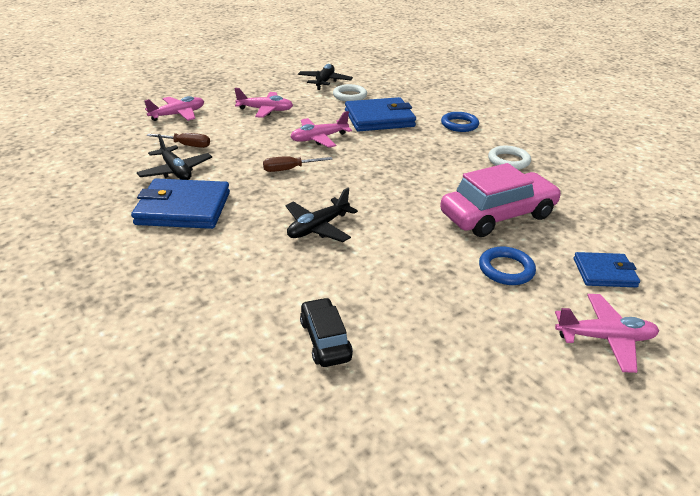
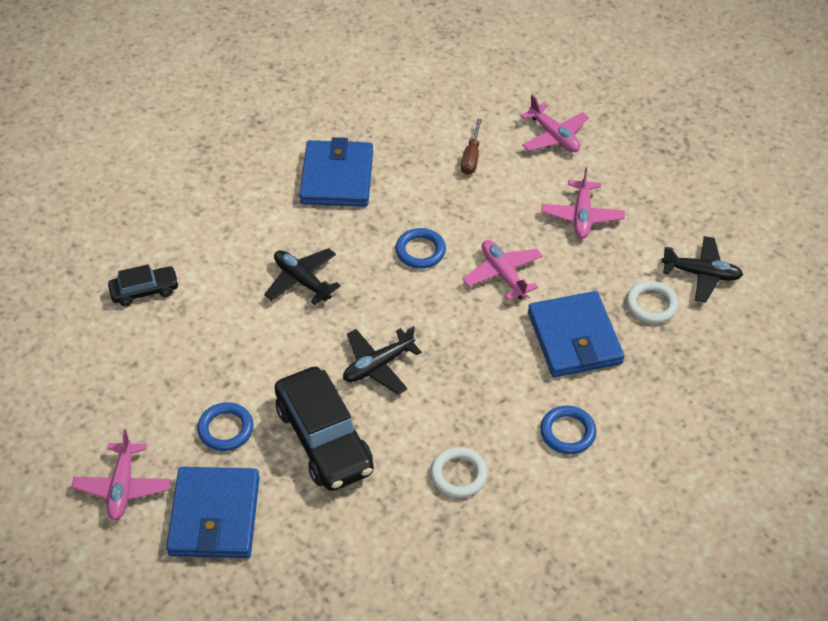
camera: 90 degrees right, 15 degrees up
black plane [137,134,212,180] -> black plane moved to [343,326,422,395]
brown screwdriver [263,156,333,172] -> blue ring [396,228,446,269]
pink car [440,163,562,237] -> black car [275,367,374,491]
blue wallet [574,252,640,287] -> blue wallet [166,467,260,558], size x1.75

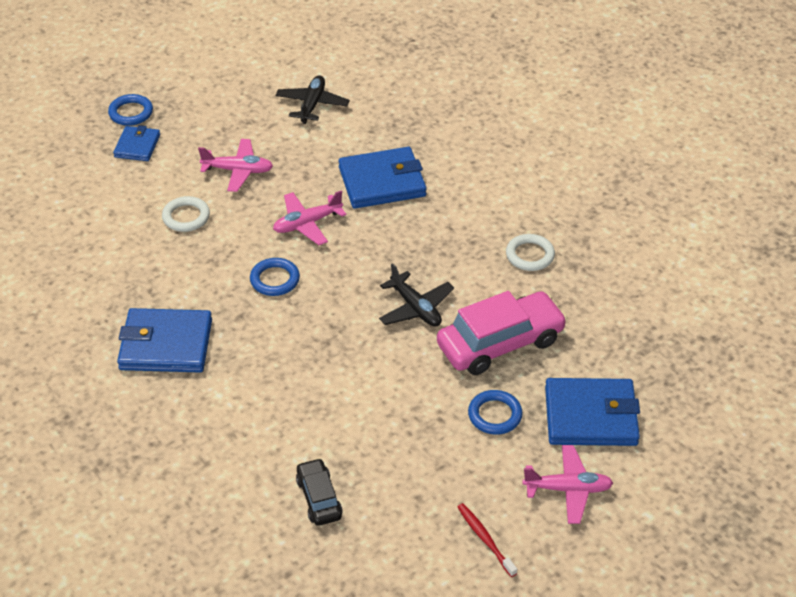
camera: 90 degrees left, 5 degrees down
black plane [264,248,341,305] -> none
black car [275,367,374,491] -> pink car [437,291,567,375]
brown screwdriver [461,119,482,175] -> none
pink plane [520,95,589,152] -> none
blue ring [540,406,597,454] -> blue ring moved to [108,94,153,126]
white ring [626,281,679,323] -> white ring moved to [162,196,210,232]
none -> blue wallet [113,125,160,161]
none -> red toothbrush [458,503,517,577]

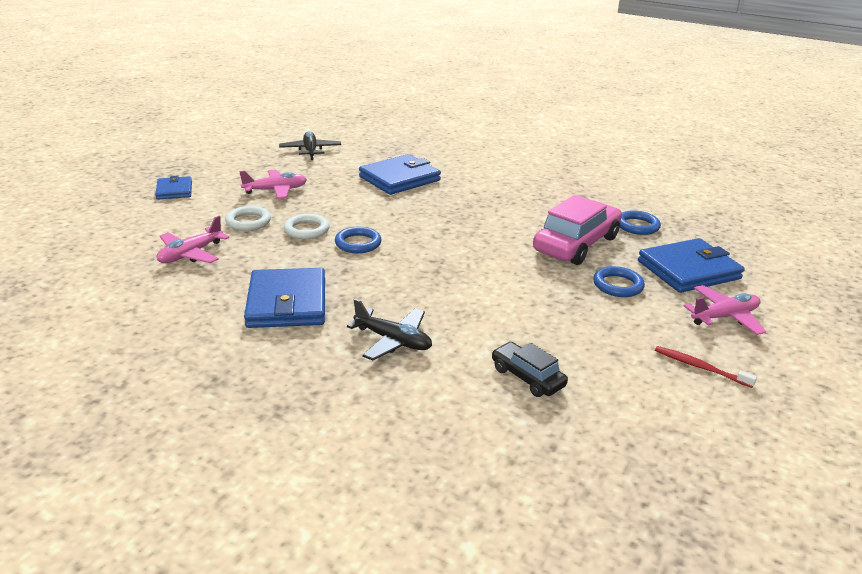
camera: 25 degrees left, 15 degrees down
blue ring [108,94,153,126] -> blue ring moved to [620,210,661,235]
blue wallet [117,308,212,373] -> blue wallet turned 75 degrees counterclockwise [244,268,325,328]
pink plane [273,190,347,245] -> pink plane moved to [157,216,229,263]
black plane [379,263,454,327] -> black plane moved to [347,299,432,361]
white ring [506,234,555,271] -> white ring moved to [284,214,329,239]

